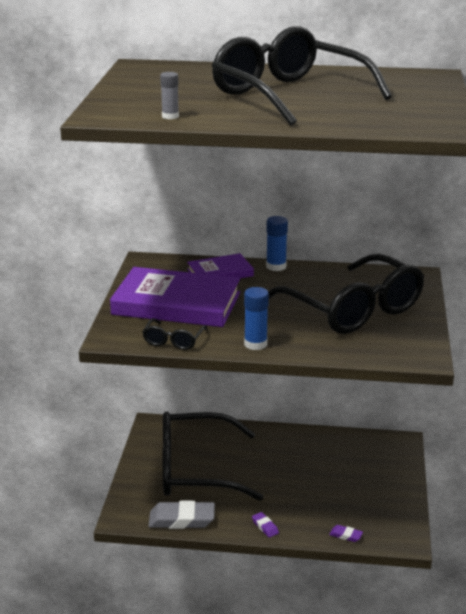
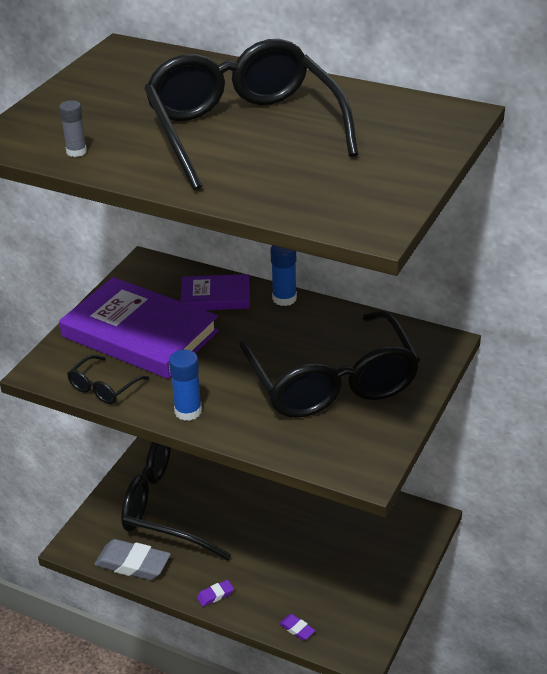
camera: 20 degrees right, 10 degrees up
purple eraser [252,512,279,538] -> purple eraser turned 75 degrees clockwise [197,580,234,607]

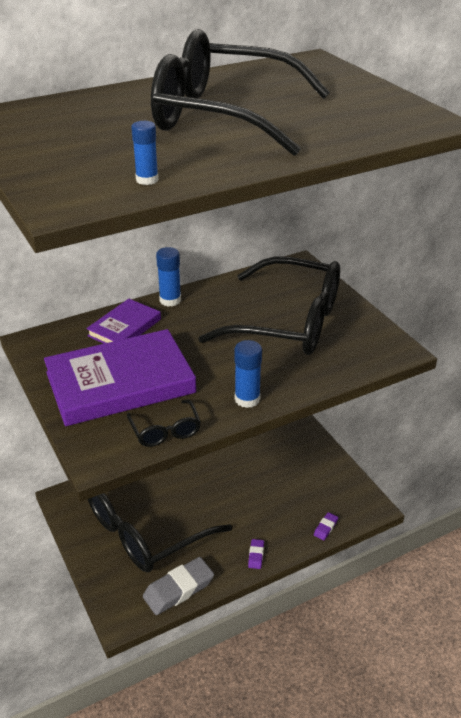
camera: 55 degrees left, 0 degrees up
grey glue stick [59,100,87,157] -> blue glue stick [131,121,159,185]
purple eraser [279,614,315,641] -> purple eraser turned 45 degrees counterclockwise [314,512,338,540]

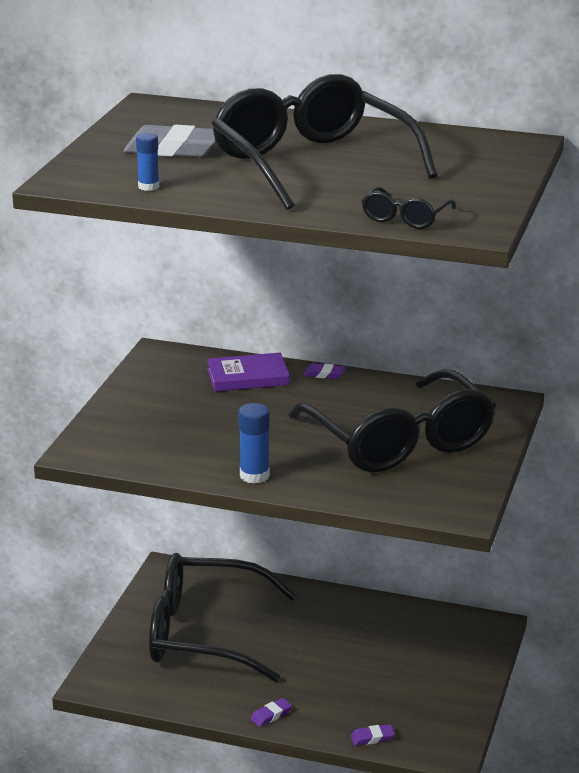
camera: 45 degrees right, 10 degrees down
purple book [44,329,196,426] -> none
black glasses [127,399,201,447] -> black glasses moved to [362,187,456,229]
grey eraser [143,557,214,615] -> grey eraser moved to [123,125,216,157]
blue glue stick [156,247,181,307] -> purple eraser [304,363,345,379]

